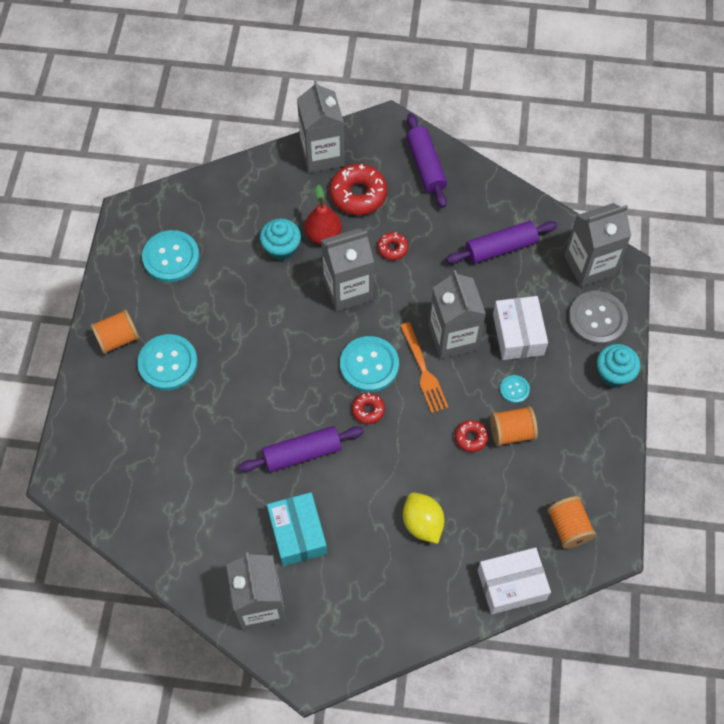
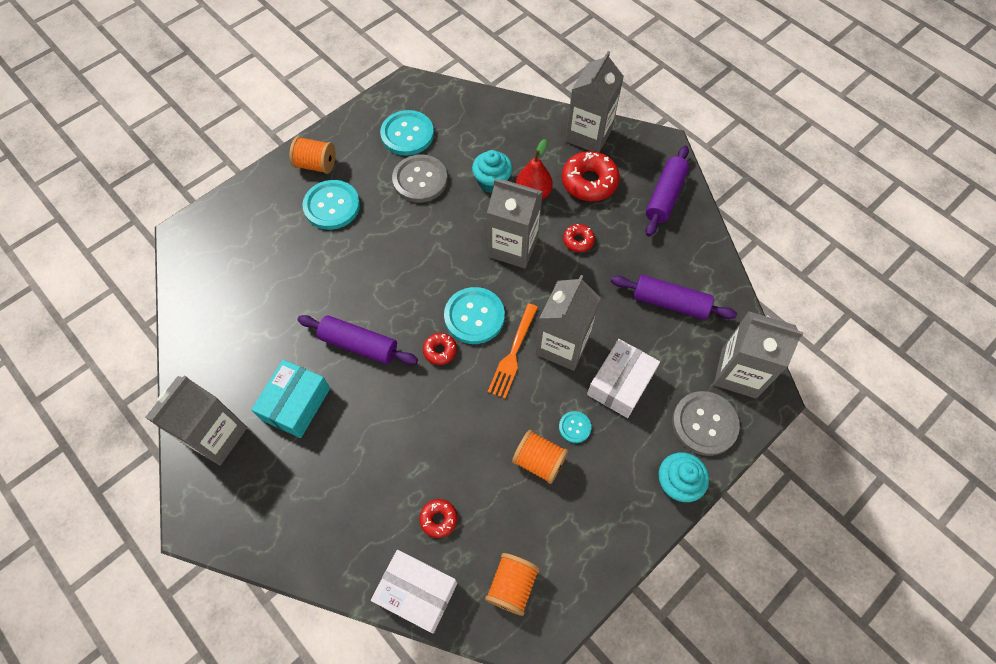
camera: 40 degrees right, 0 degrees up
yellow lemon [403,492,445,544] -> none
red donut [455,420,488,452] -> red donut moved to [419,499,457,538]
none -> grey button [392,154,448,203]

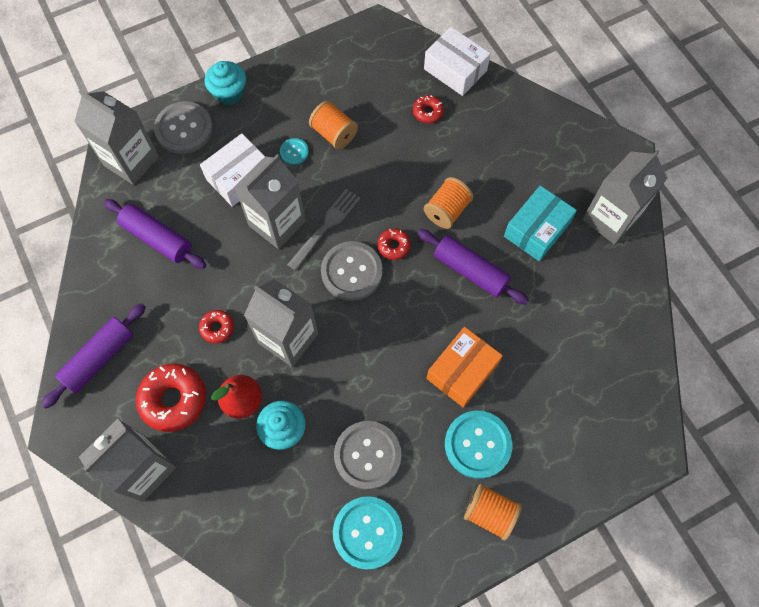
camera: 165 degrees left, 5 degrees up
turquoise button [444,287,505,344] -> grey button [321,241,383,301]
orange spool [485,553,540,616] -> orange spool moved to [424,177,473,229]
orange fork [488,303,538,399] -> grey fork [287,189,361,271]
none -> orange box [426,327,503,408]

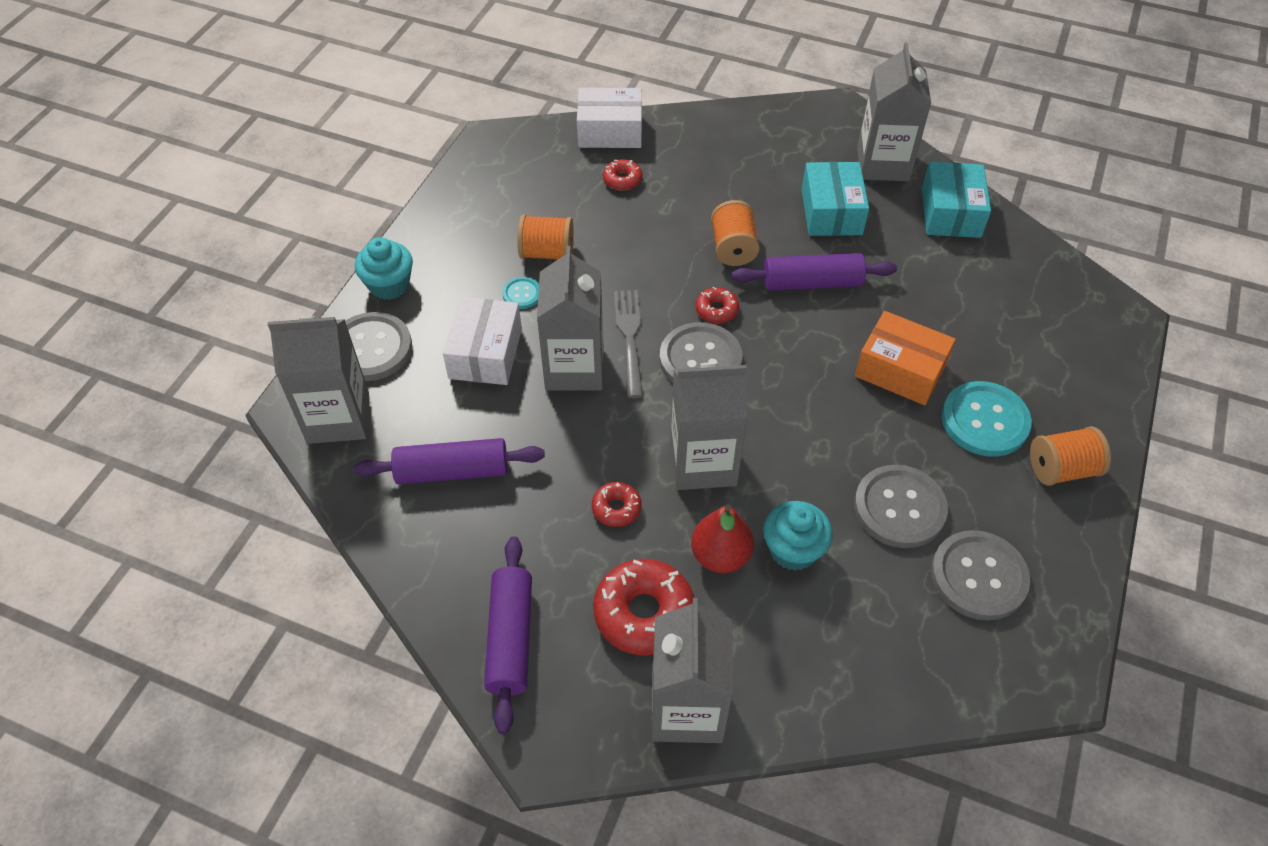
camera: 40 degrees left, 15 degrees down
turquoise button [333,496,403,570] -> grey button [931,530,1030,621]
orange box [426,327,503,408] -> orange box turned 60 degrees counterclockwise [855,311,956,405]
none -> turquoise box [922,162,991,238]

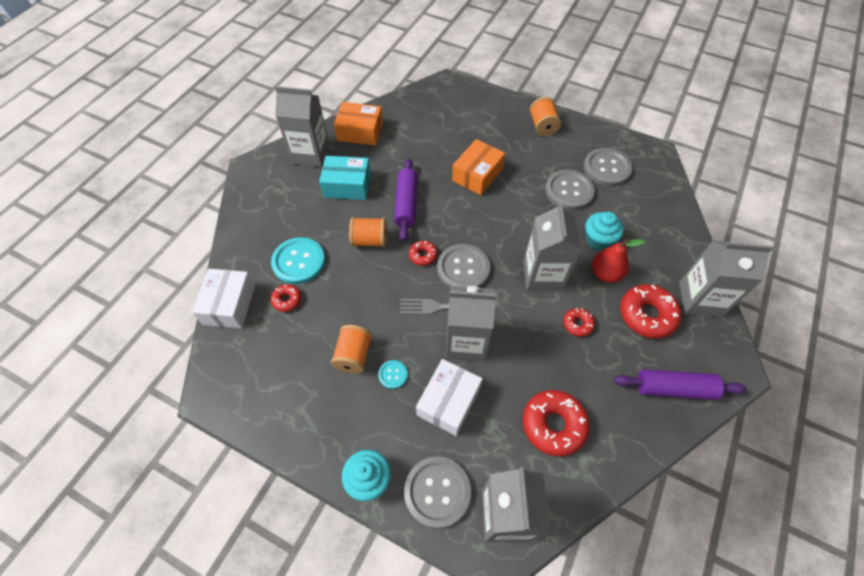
camera: 85 degrees left, 5 degrees up
purple rolling pin [354,438,545,485] -> red donut [523,390,590,456]
white box [443,297,522,385] -> white box turned 75 degrees counterclockwise [416,359,482,436]
turquoise box [922,162,991,238] -> orange box [334,102,383,146]
turquoise button [941,381,1032,457] -> turquoise button moved to [271,237,325,284]

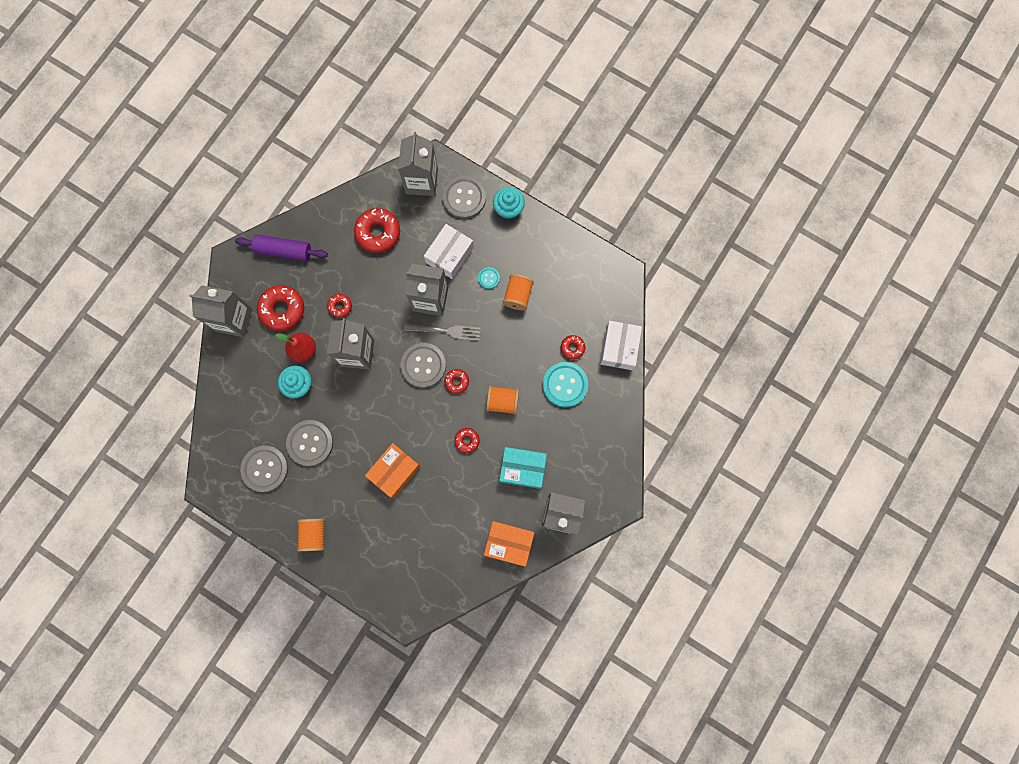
camera: 175 degrees left, 20 degrees up
purple rolling pin [394,158,418,241] -> red donut [454,428,480,453]

